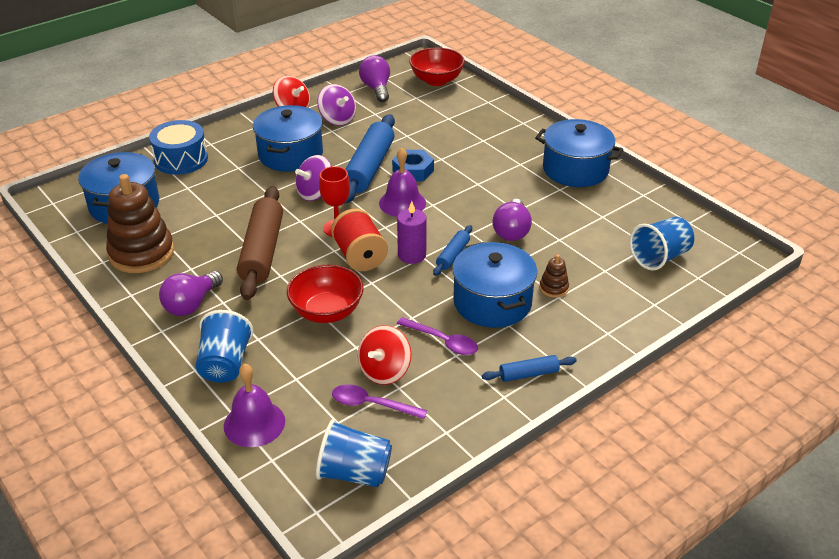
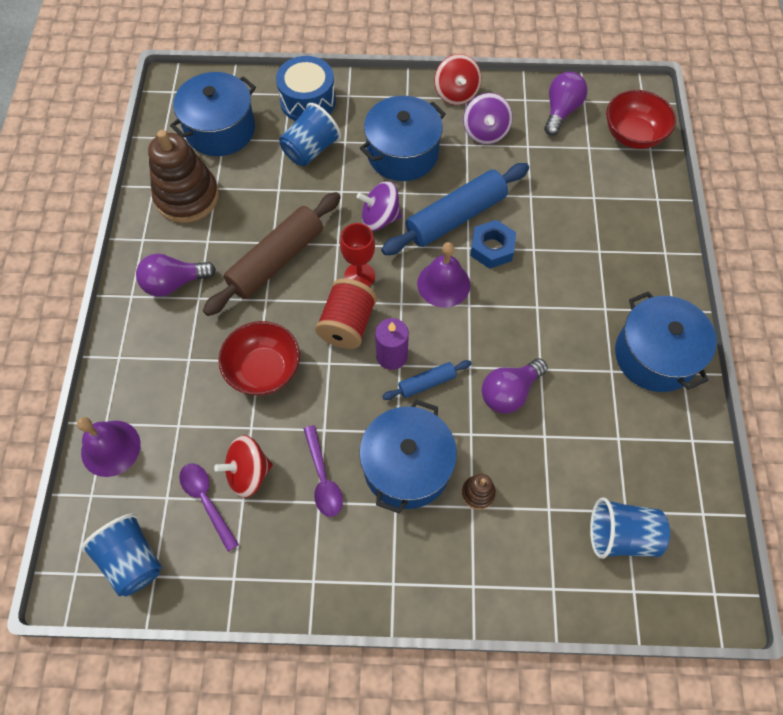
camera: 40 degrees right, 25 degrees up
blue cup [196,310,254,383] -> blue cup moved to [279,103,341,166]
blue rolling pin [482,355,577,382] -> none

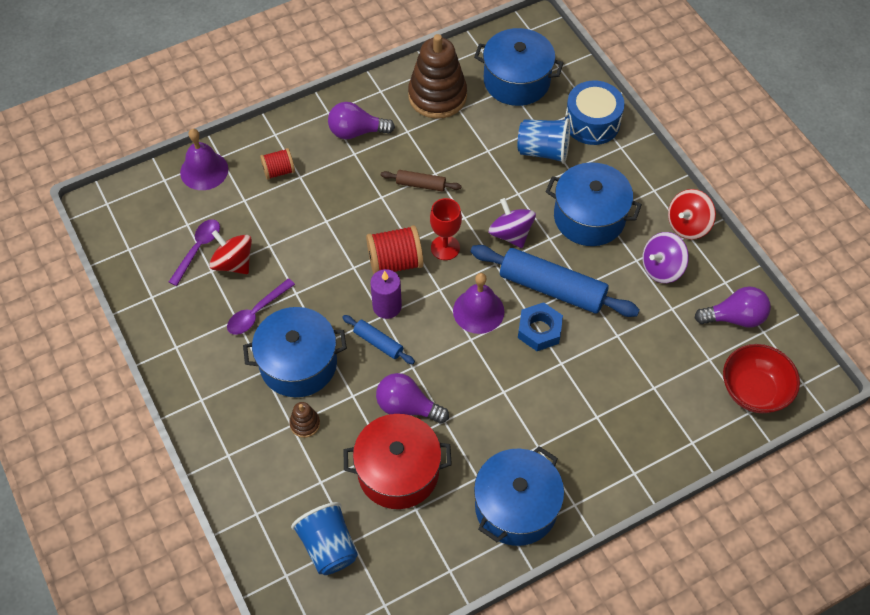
camera: 60 degrees right, 5 degrees down
blue cup [81,513,162,597] -> none
purple light bulb [136,254,216,297] -> purple light bulb turned 45 degrees counterclockwise [328,102,395,139]
brown rolling pin [203,192,341,316] -> brown rolling pin [381,170,461,192], size x0.49
red bowl [218,321,300,395] -> none
none -> red spool [260,148,295,180]
none -> red pot [344,414,452,509]

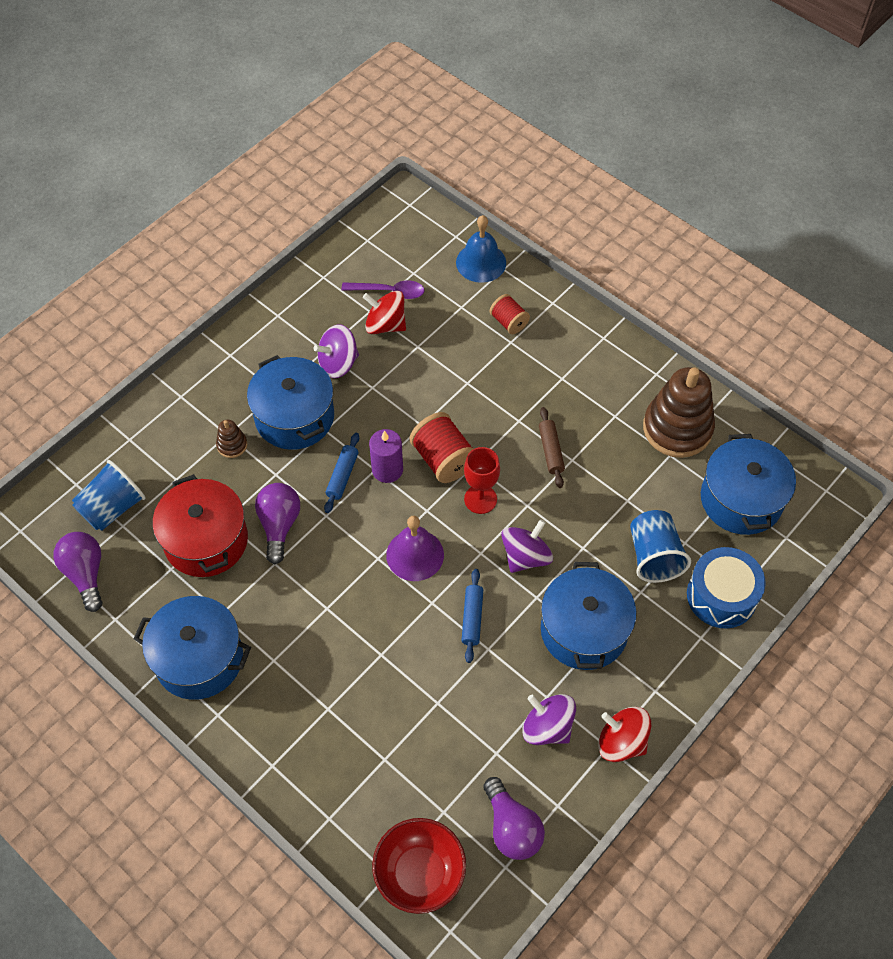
camera: 70 degrees right, 0 degrees up
purple bell [180,129,228,190] -> blue bell [456,215,506,283]
red spinning top [209,230,252,274] -> red spinning top turned 90 degrees counterclockwise [363,291,406,334]
purple spoon [227,278,295,335] -> purple spinning top [313,324,359,378]
purple light bulb [328,102,395,139] -> purple light bulb moved to [53,532,102,612]
blue rolling pin [470,245,640,317] -> blue rolling pin [461,569,483,663], size x0.49
blue nut [518,302,563,351] -> none

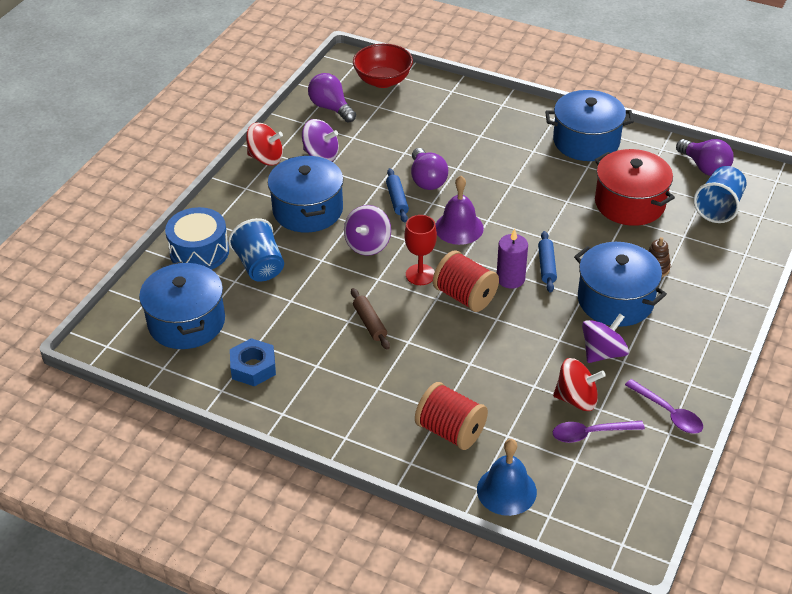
camera: 165 degrees right, 15 degrees down
purple light bulb [255,483,300,564] -> purple light bulb moved to [411,148,448,190]
red spool [490,294,530,334] -> red spool [415,382,488,450], size x1.62
brown stacking toy [643,367,715,458] -> blue nut [230,338,276,387]
none -> purple spoon [625,379,703,434]

